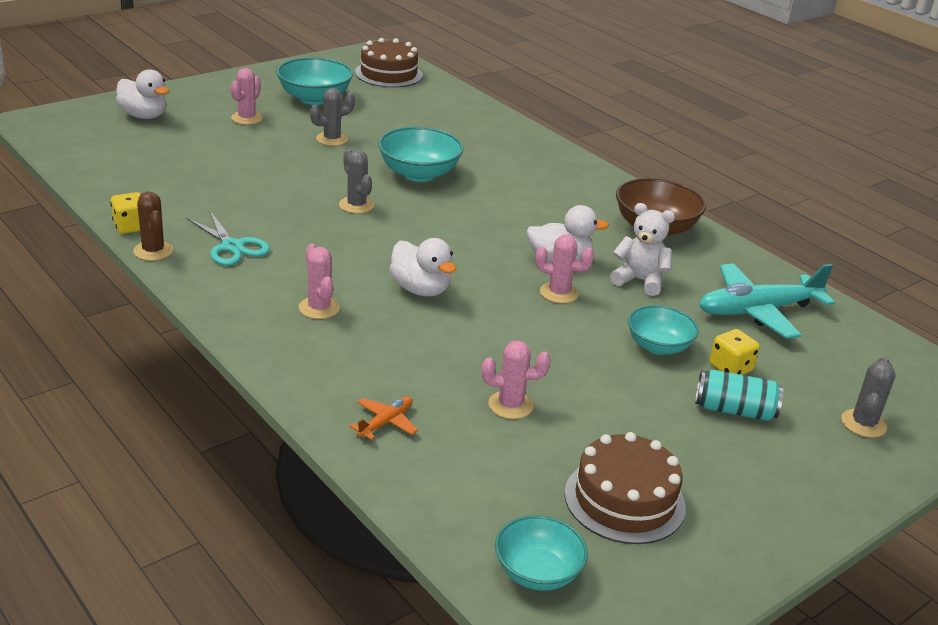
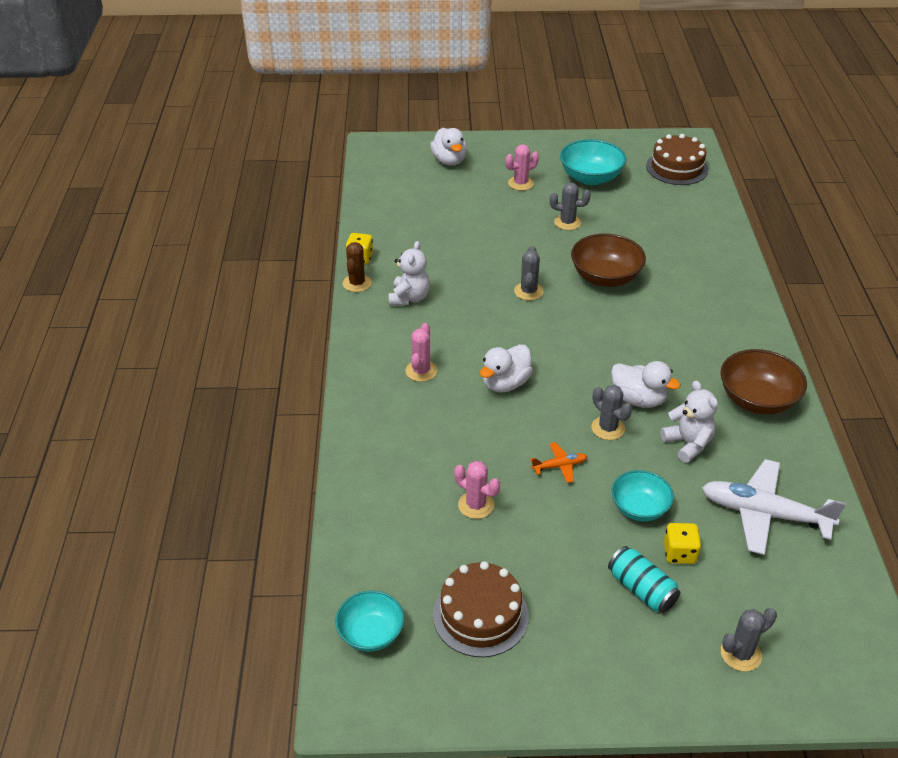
camera: 40 degrees right, 10 degrees up
turquoise scissors [186,211,270,266] -> white teddy bear [389,241,430,305]
orange plane [350,396,418,440] -> orange plane moved to [530,442,587,483]
turquoise bowl [378,127,464,182] -> brown bowl [571,233,646,287]
white duck [389,238,456,296] -> white duck turned 45 degrees clockwise [480,344,533,393]
pink cactus [535,235,594,303] -> grey cactus [591,385,632,440]
turquoise plane [699,263,835,339] -> white plane [702,459,846,555]

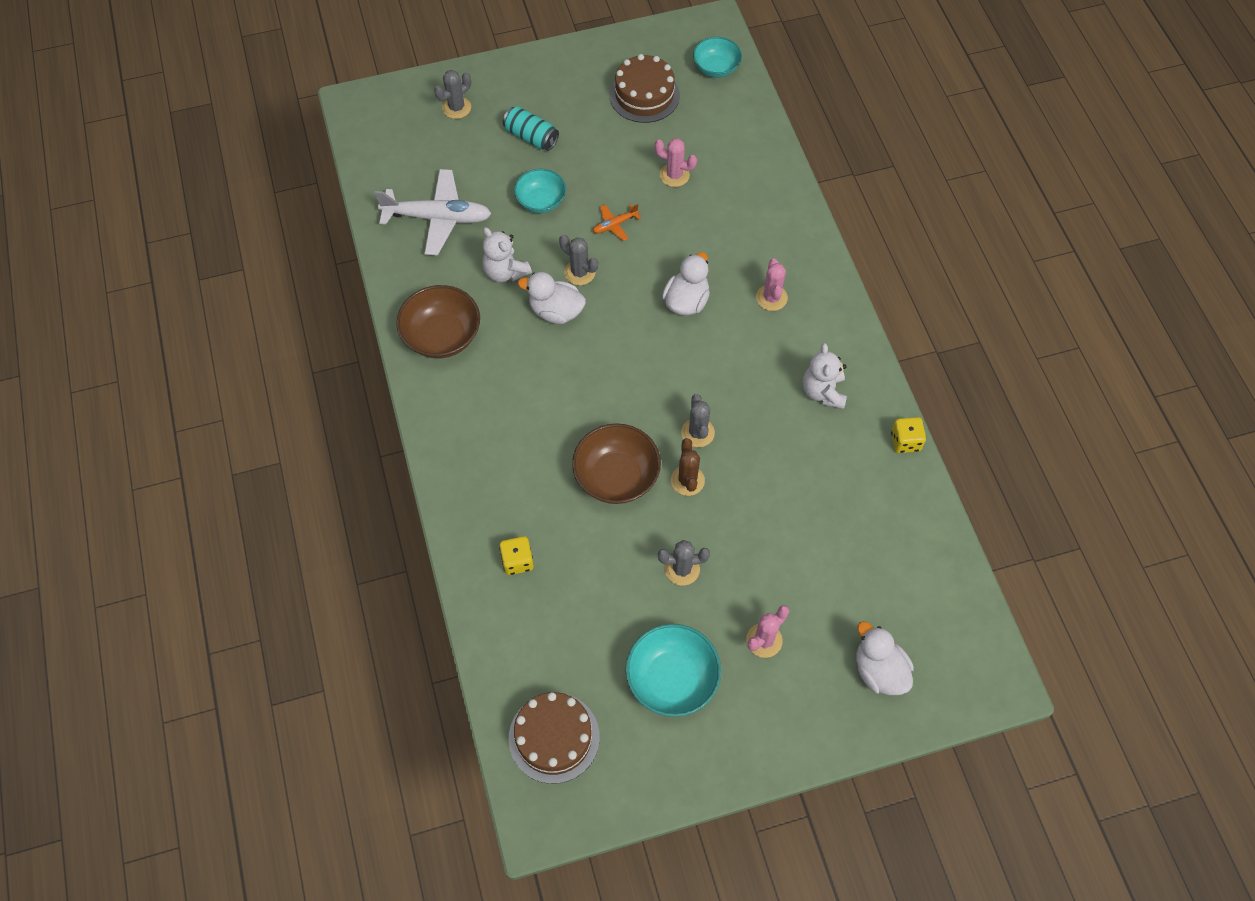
camera: 165 degrees right, 20 degrees up
brown cactus [343,242,372,292] -> brown cactus moved to [671,438,705,496]
yellow dice [664,523,701,564] -> yellow dice moved to [499,536,534,575]

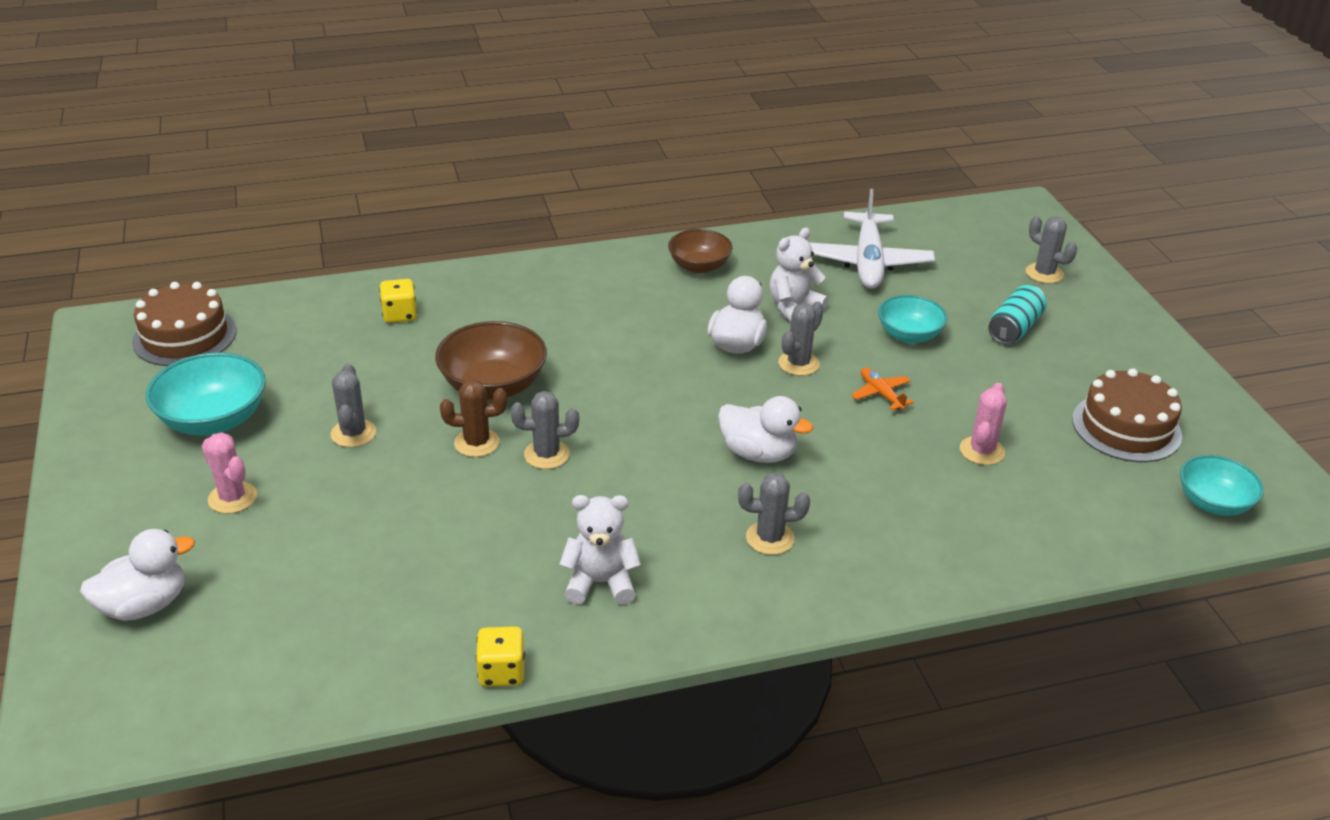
camera: 90 degrees right, 25 degrees down
brown bowl [396,285,480,358] -> brown bowl [668,229,733,273], size x0.67
pink cactus [756,258,788,311] -> grey cactus [738,473,810,555]

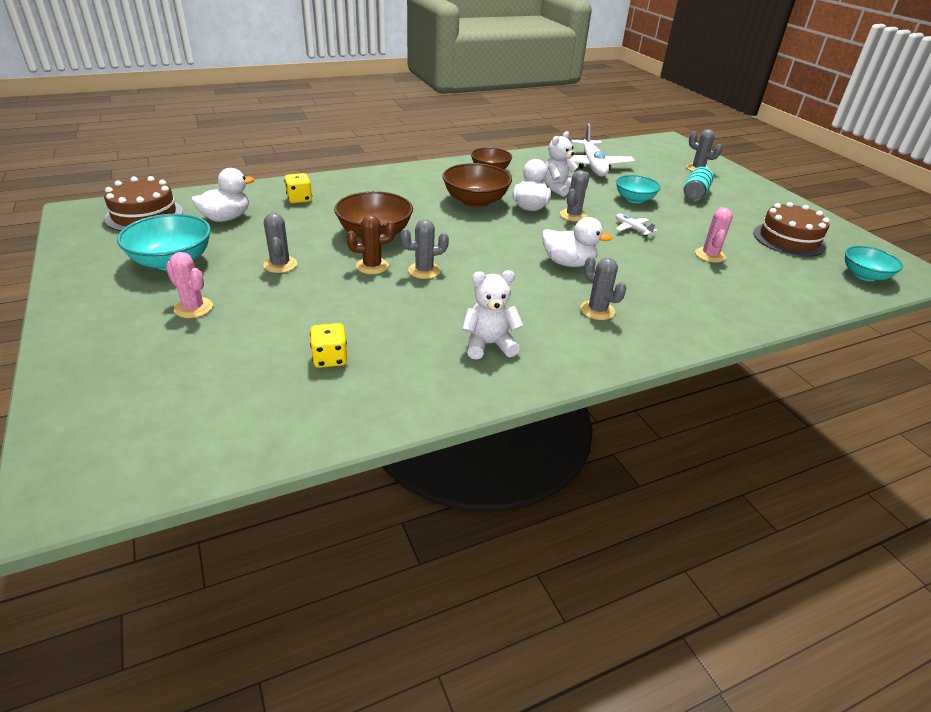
camera: 10 degrees left, 0 degrees up
white duck [80,529,195,621] -> white duck moved to [192,168,254,222]
yellow dice [476,626,525,687] -> yellow dice moved to [310,323,347,368]
grey cactus [738,473,810,555] -> grey cactus turned 60 degrees clockwise [580,257,627,320]
orange plane [851,367,914,410] -> white plane [616,214,657,236]
none -> brown bowl [442,163,512,208]

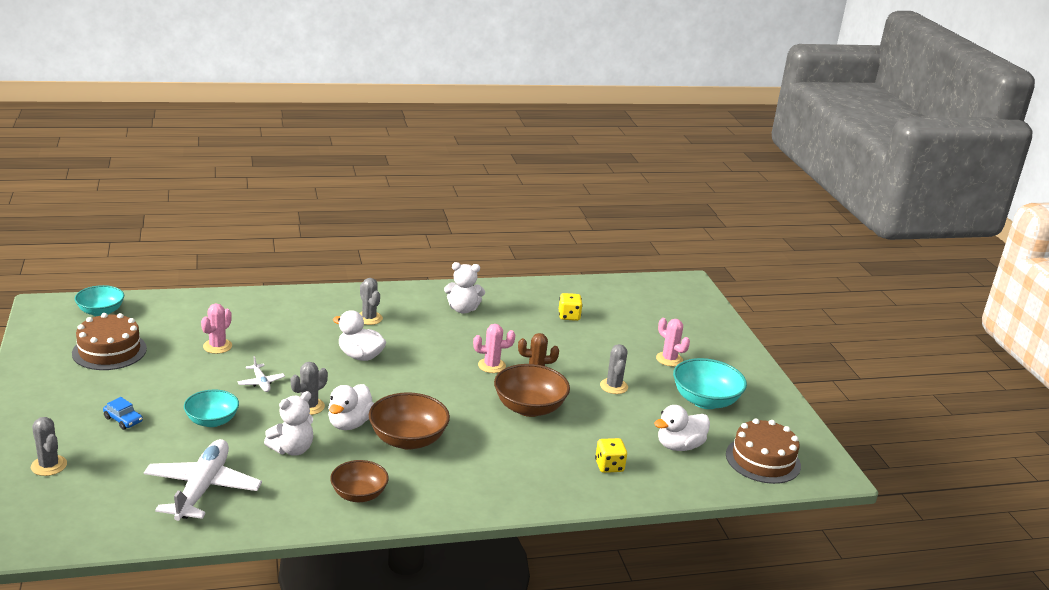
camera: 170 degrees left, 10 degrees down
grey cactus [400,219,449,279] -> pink cactus [473,324,515,373]
turquoise can [683,167,714,201] -> blue car [103,397,143,430]

